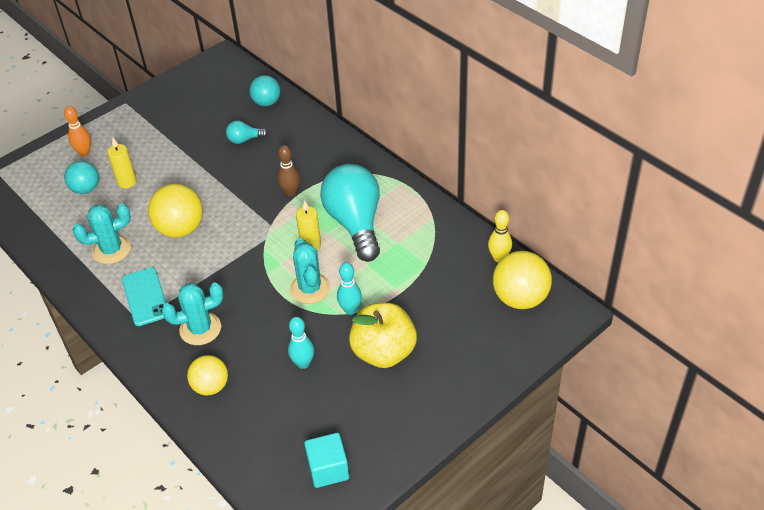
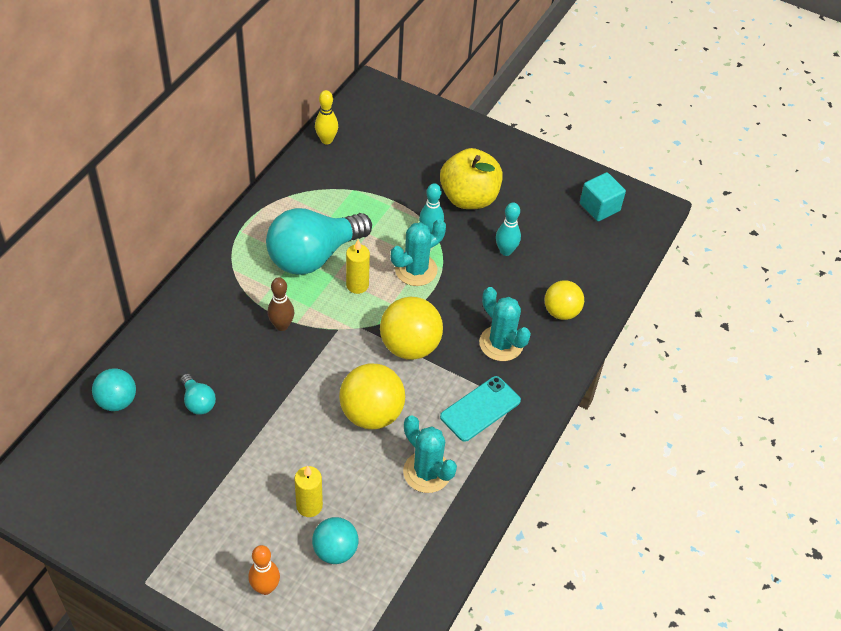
camera: 115 degrees left, 5 degrees up
yellow ball [493,251,552,309] -> yellow ball moved to [380,297,443,360]

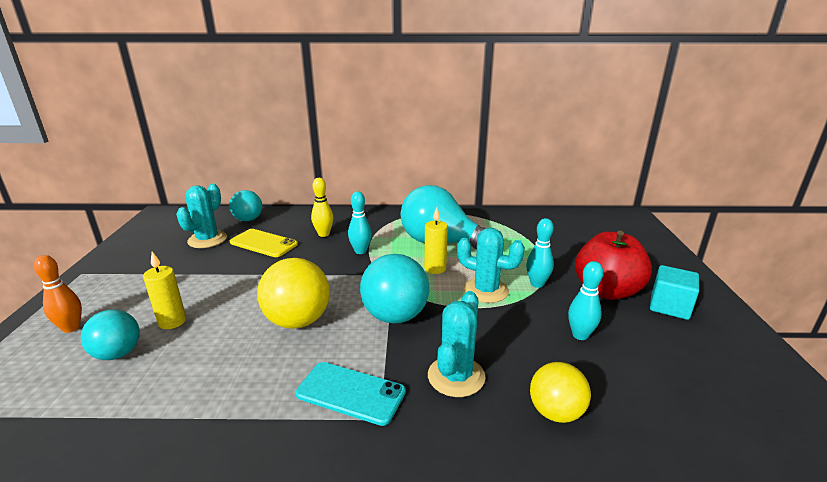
camera: 65 degrees right, 25 degrees down
turquoise light bulb [181,374,216,415] -> yellow phone [230,229,298,257]
brown bowling pin [268,277,294,331] -> turquoise bowling pin [348,191,372,254]
yellow bowling pin [315,90,338,144] -> yellow bowling pin moved to [311,178,333,237]
yellow ball [380,297,443,360] -> turquoise ball [360,254,430,324]
turquoise cactus [403,415,457,493] -> turquoise cactus moved to [176,183,227,248]
yellow apple [440,148,503,209] -> red apple [575,231,652,300]
turquoise cube [580,172,626,221] -> turquoise cube moved to [650,265,699,320]

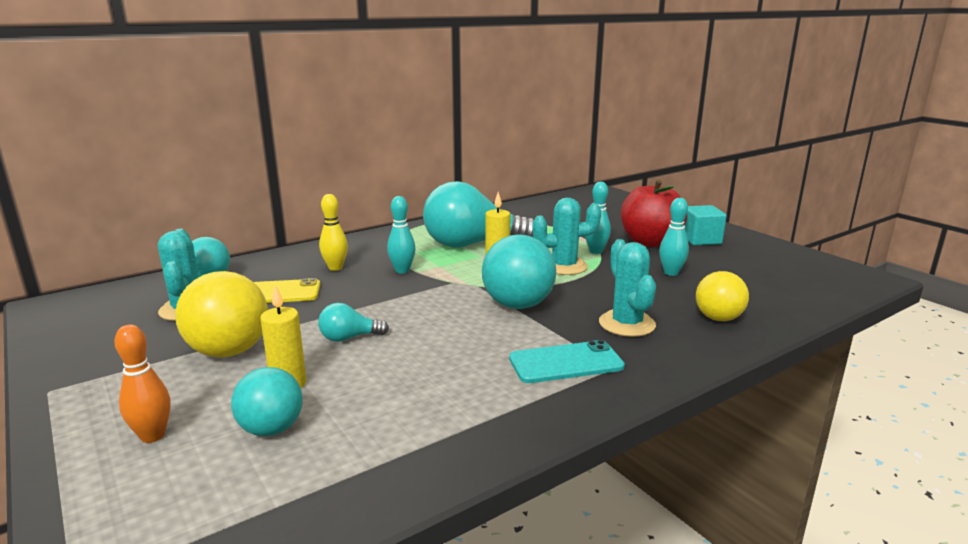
camera: 35 degrees left, 5 degrees down
yellow ball [257,258,330,329] -> yellow ball moved to [175,271,268,358]
none -> turquoise light bulb [318,303,389,342]

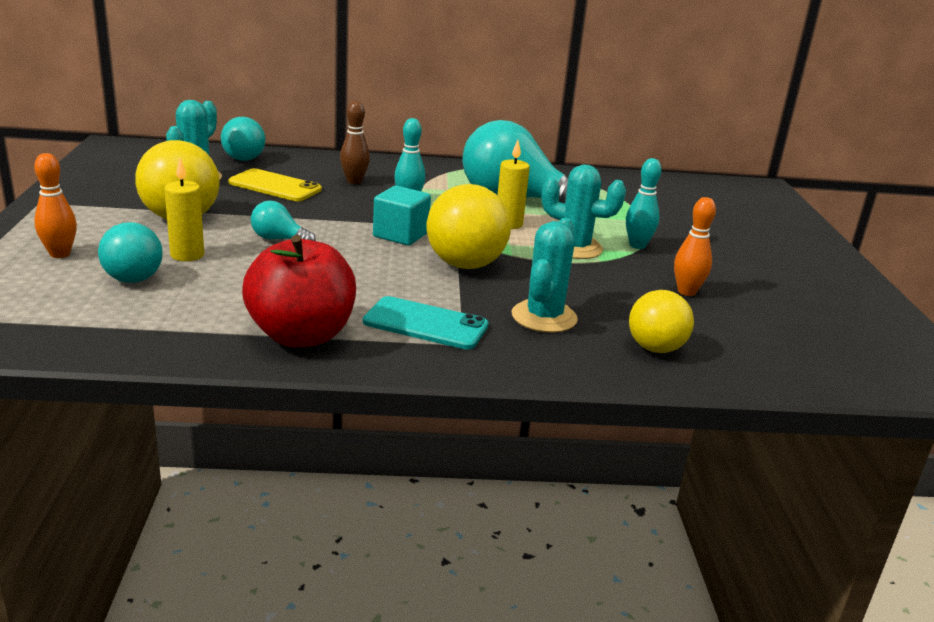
camera: 30 degrees right, 5 degrees up
yellow bowling pin [319,194,348,271] -> brown bowling pin [340,101,370,184]
turquoise ball [482,234,556,309] -> yellow ball [427,184,511,269]
red apple [621,180,687,247] -> red apple moved to [242,235,356,347]
turquoise bowling pin [659,198,689,276] -> orange bowling pin [674,197,716,296]
turquoise cube [685,205,727,245] -> turquoise cube moved to [373,186,431,246]

